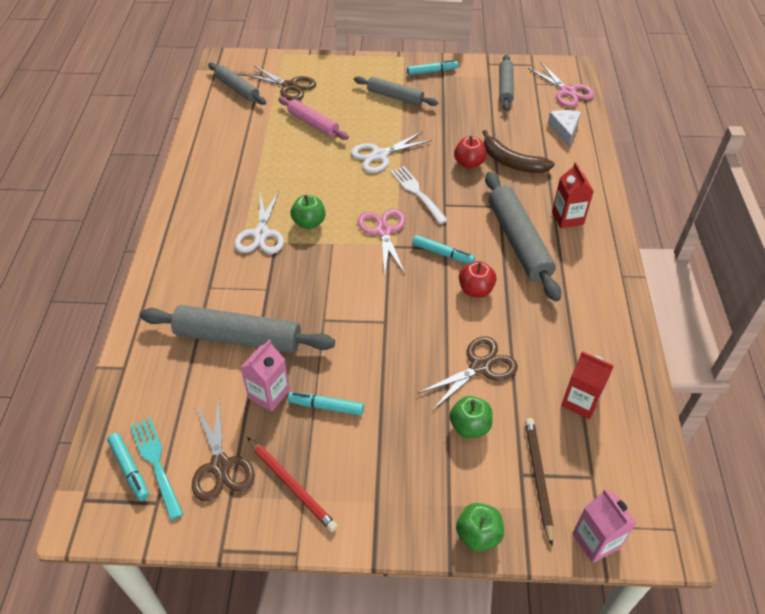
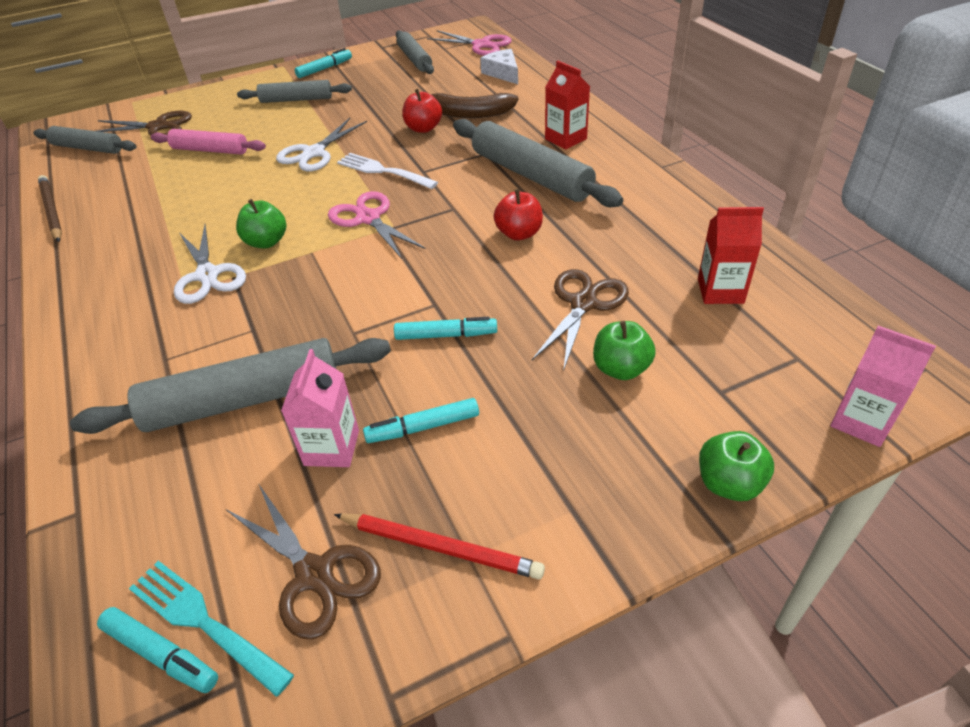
camera: 25 degrees left, 5 degrees down
turquoise marker [412,235,475,264] -> turquoise marker moved to [394,317,497,340]
brown pencil [525,418,554,546] -> brown pencil moved to [38,175,62,242]

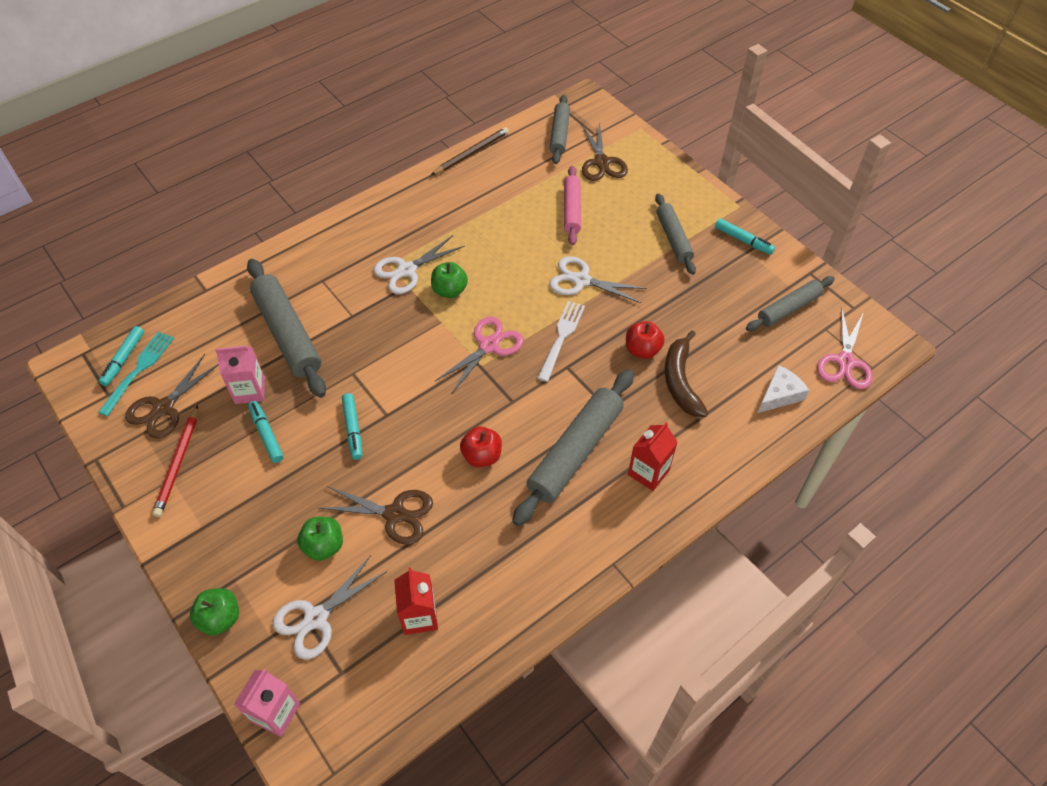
camera: 75 degrees right, 10 degrees up
none -> white scissors [273,555,387,659]

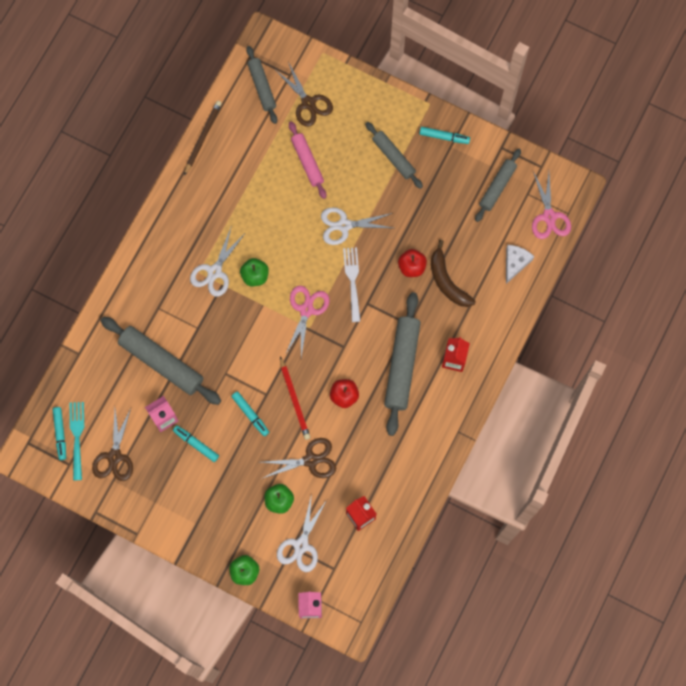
camera: 25 degrees left, 20 degrees up
red pencil [152,405,198,517] -> red pencil moved to [280,357,310,440]

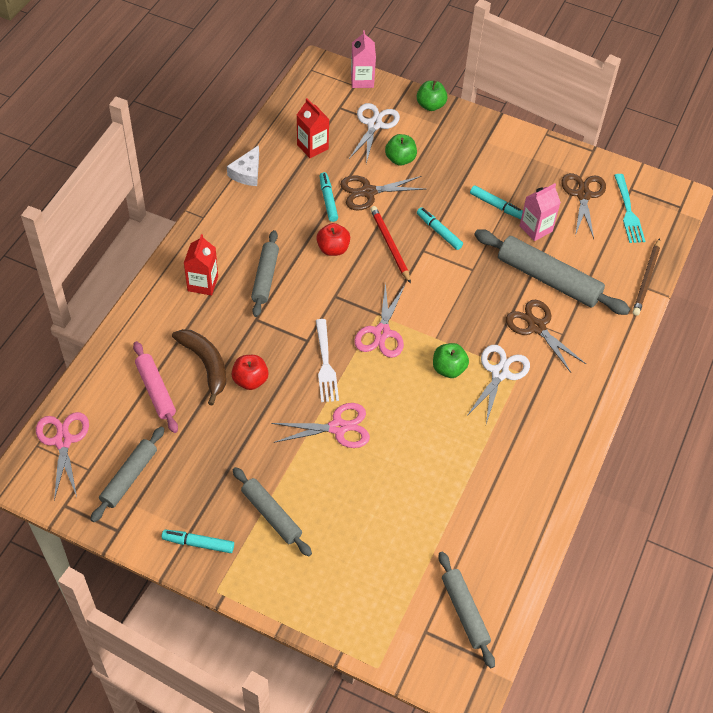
camera: 175 degrees right, 20 degrees down
turquoise marker [53,407,66,460] -> turquoise marker moved to [320,172,338,222]
brown pencil [184,101,222,175] -> brown pencil moved to [633,238,660,316]
brown scissors [276,62,333,127] -> brown scissors moved to [506,300,586,373]
pink rolling pin [289,121,326,199] -> pink rolling pin moved to [133,341,178,433]
white scissors [321,207,393,245] -> pink scissors [271,403,370,448]
grey rolling pin [384,292,421,436] -> grey rolling pin [251,230,279,317], size x0.62
white cheese [506,245,534,284] -> white cheese moved to [227,145,259,186]

